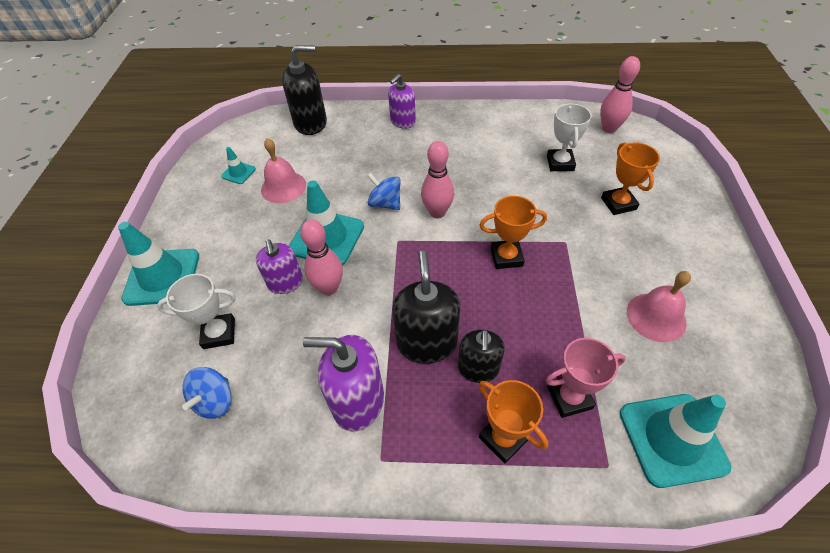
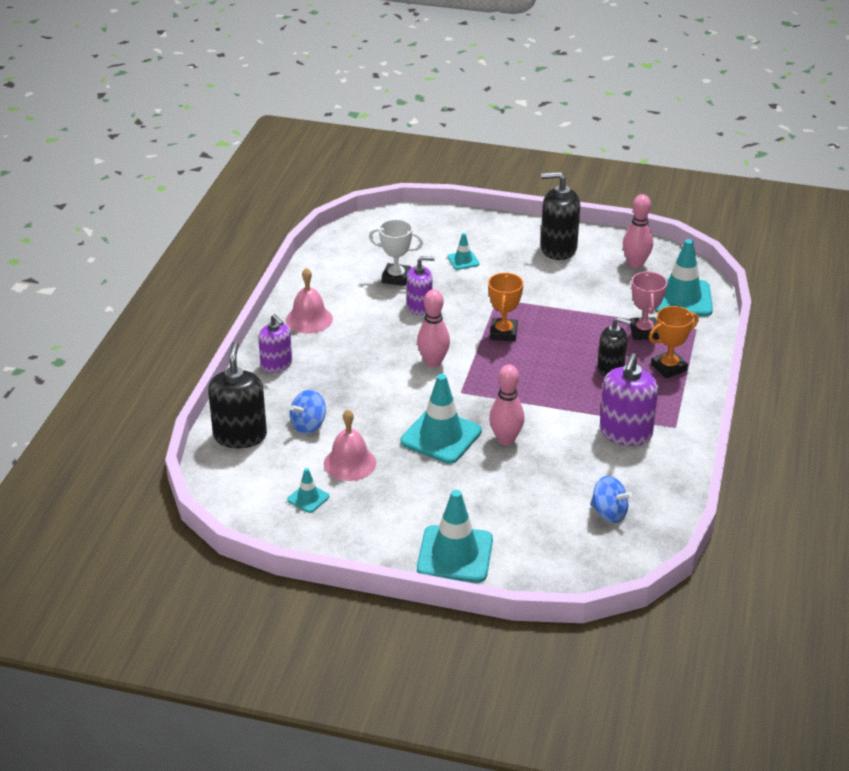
camera: 80 degrees left, 15 degrees down
white trophy [157,274,236,349] -> none
purple soap dispenser [256,239,303,294] -> purple soap dispenser moved to [407,256,435,315]
blue spinning top [367,173,400,210] -> blue spinning top moved to [290,390,326,434]
black soap dispenser [392,251,460,364] -> black soap dispenser moved to [540,172,580,260]
pink bowling pin [600,56,640,133] -> pink bowling pin moved to [623,194,653,269]
orange trophy [601,142,660,215] -> turquoise traffic cone [447,233,480,270]
pink bell [627,271,691,342] -> pink bell moved to [286,268,333,334]

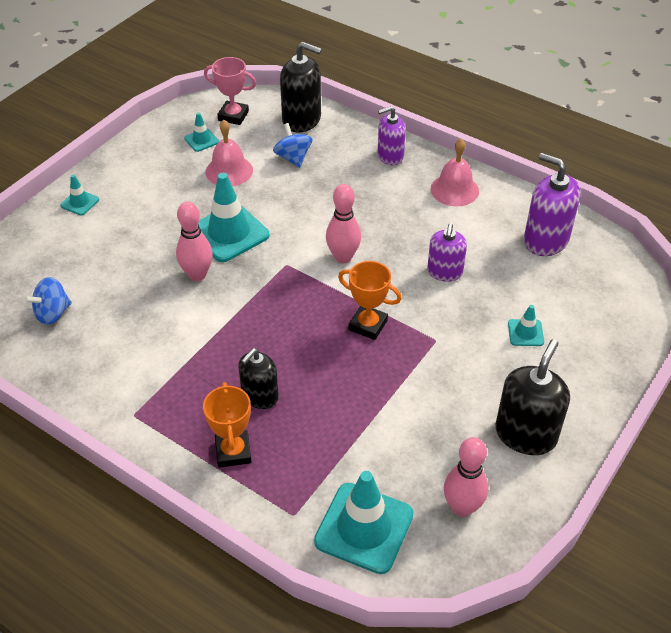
camera: 110 degrees right, 10 degrees up
white trophy [369,219,423,286] -> none
turquoise traffic cone [417,490,493,583] -> turquoise traffic cone [60,175,99,216], size x0.48
purple soap dispenser [600,353,658,446] -> purple soap dispenser moved to [524,153,581,256]
pink trophy [630,271,667,340] -> pink trophy moved to [204,57,256,125]

